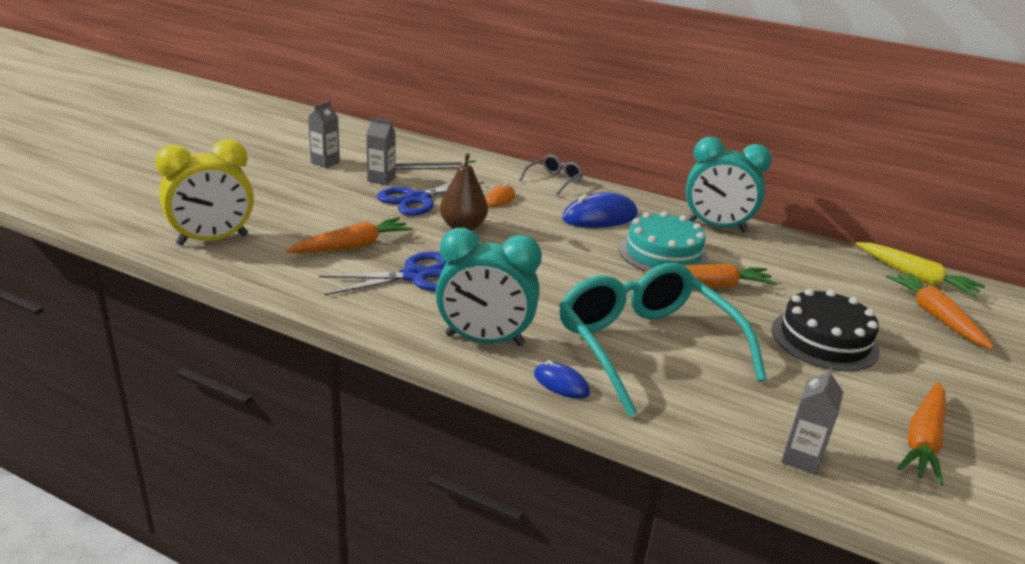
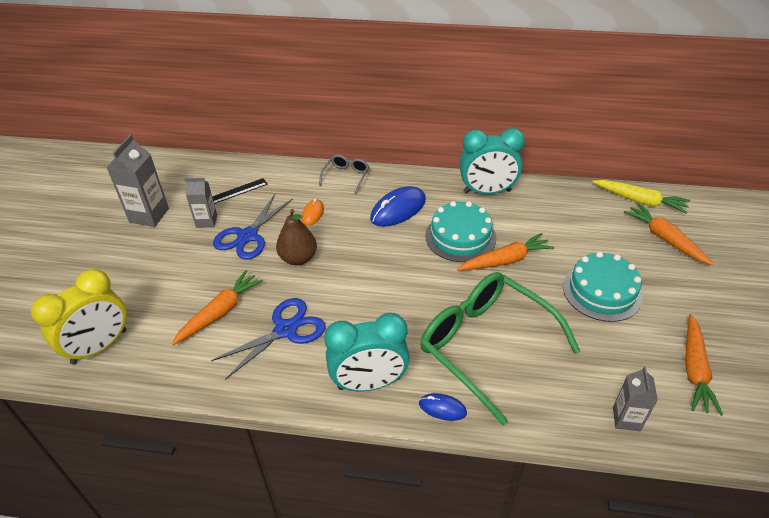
camera: 15 degrees left, 15 degrees up
grey carton [308,101,340,168] -> grey carton [107,135,169,227], size x1.60
turquoise glasses [559,263,767,417] -> green glasses [420,272,580,426]
black cake [771,289,880,371] -> turquoise cake [563,252,643,322]

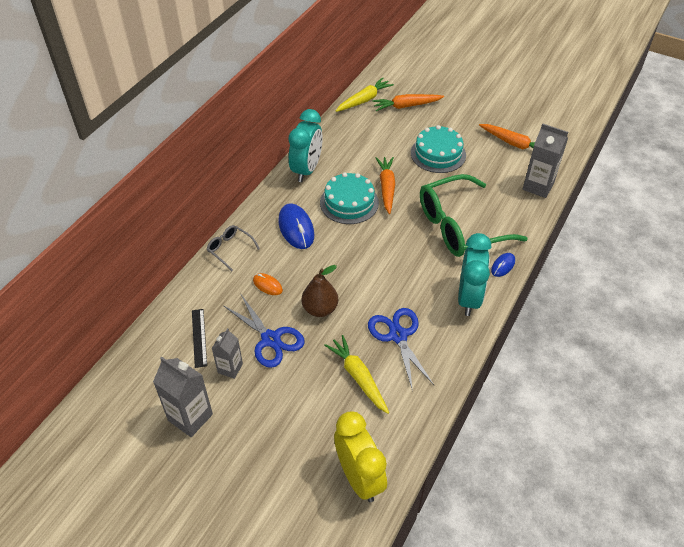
camera: 70 degrees left, 5 degrees up
orange carrot [172,270,263,345] -> yellow carrot [324,335,389,414]
grey carton [613,366,658,431] -> grey carton [523,123,568,198], size x1.60

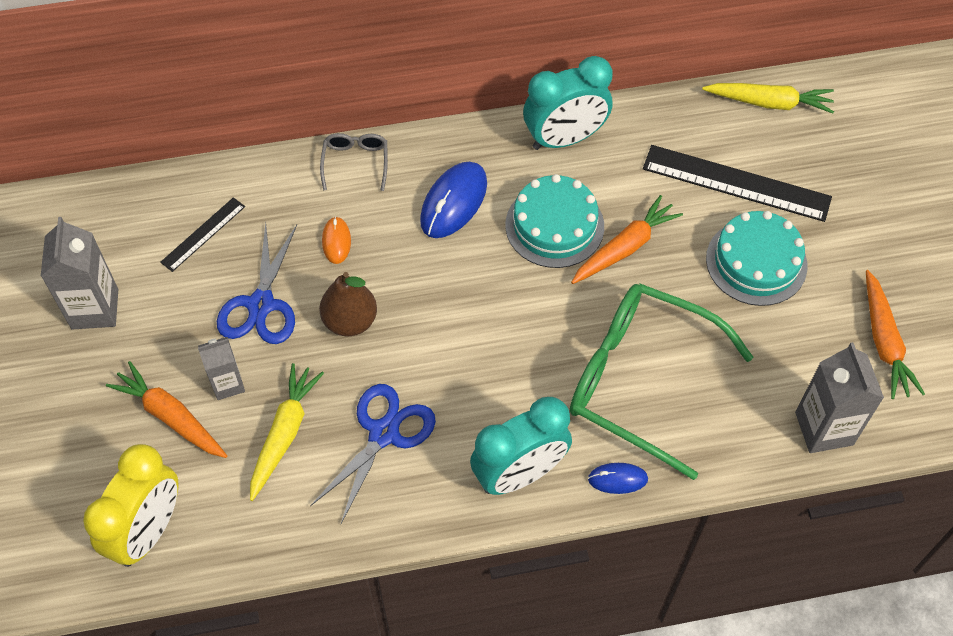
camera: 50 degrees right, 10 degrees up
grey carton [212,328,243,379] -> grey carton moved to [198,337,245,400]
orange carrot [372,94,444,111] -> orange carrot moved to [106,361,227,458]
none -> black ruler [643,145,832,222]

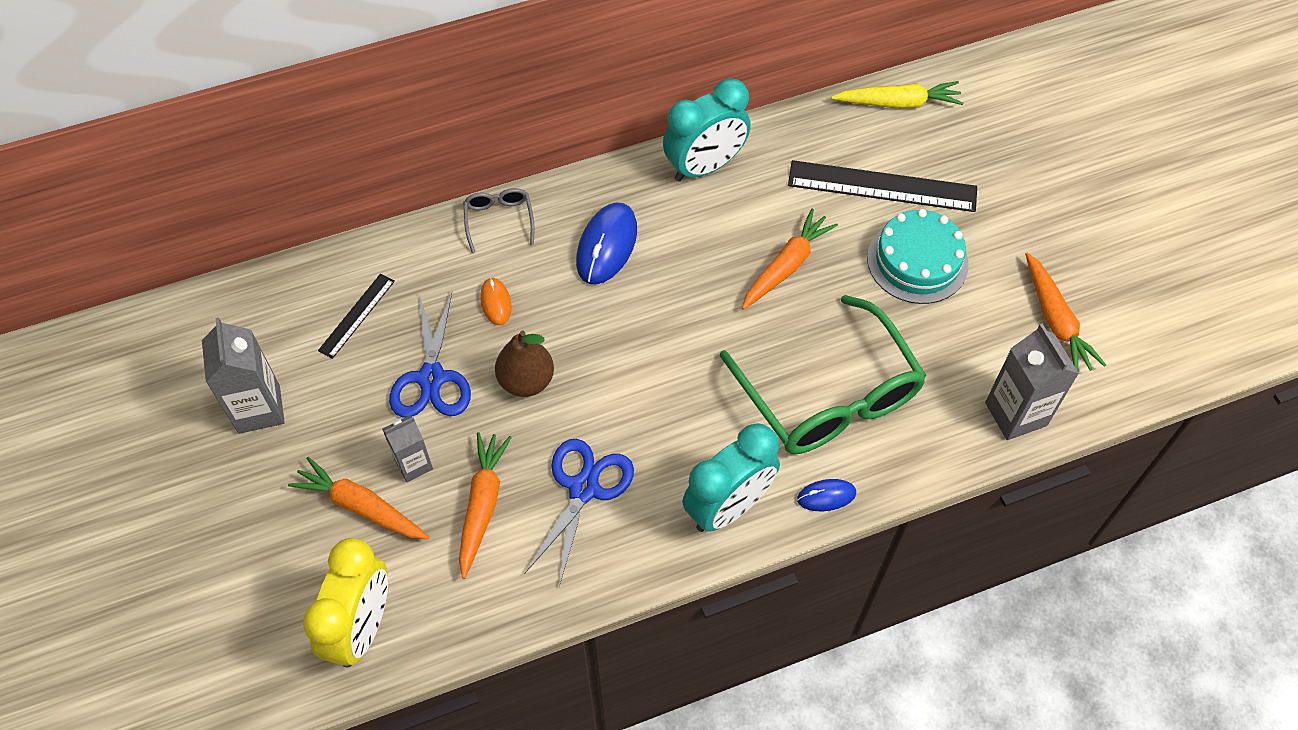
camera: 10 degrees left, 0 degrees up
yellow carrot [250,363,324,501] -> orange carrot [459,432,512,579]
turquoise cake [505,174,604,268] -> none
green glasses [570,284,753,480] -> green glasses turned 135 degrees counterclockwise [720,295,927,454]

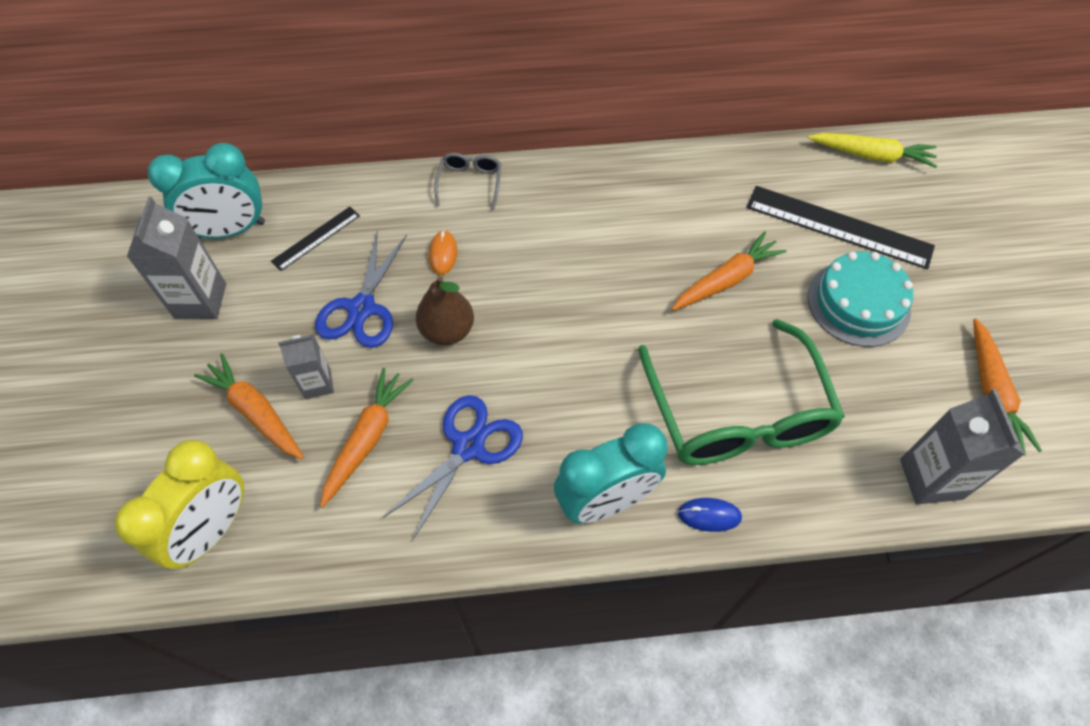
camera: 15 degrees right, 0 degrees up
blue mouse [576,203,637,285] -> none
turquoise clock [663,78,751,182] -> turquoise clock moved to [148,143,265,239]

